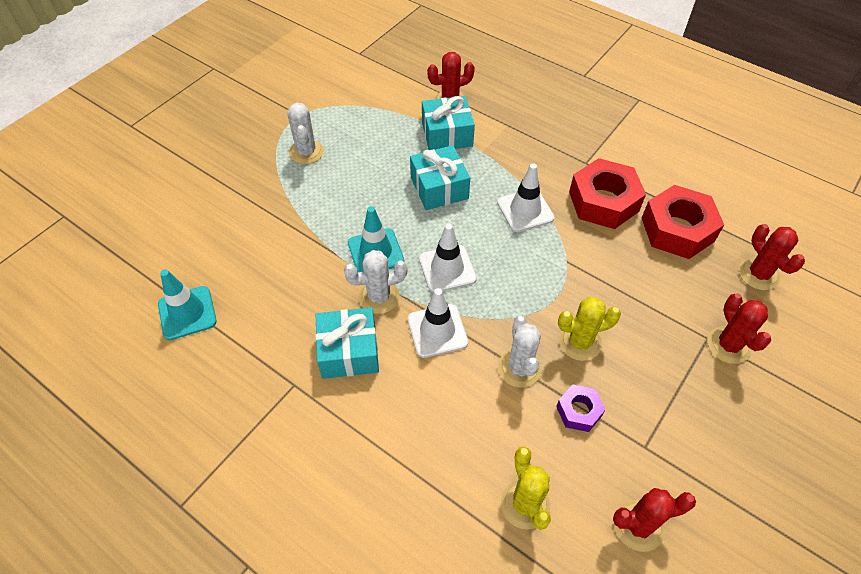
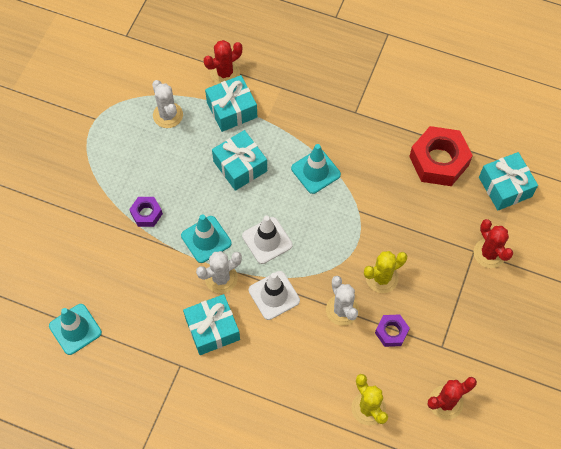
camera: 15 degrees left, 10 degrees up
white cactus [287,102,324,164] -> white cactus moved to [152,80,183,128]
white traffic cone [497,163,554,232] -> turquoise traffic cone [291,144,341,194]
red nut [569,158,646,229] -> none
red cactus [739,224,805,290] -> turquoise gift [479,152,538,210]
none -> purple nut [129,197,163,227]

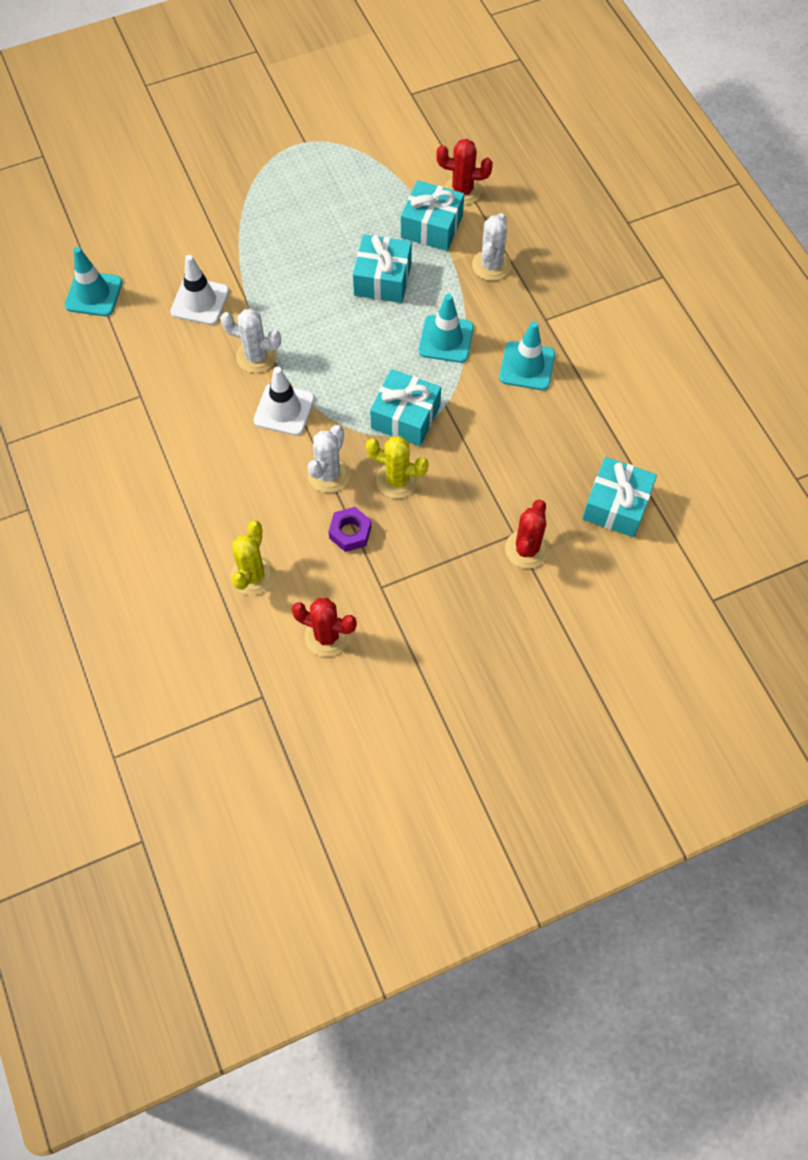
camera: 45 degrees right, 0 degrees up
purple nut [129,197,163,227] -> none
white cactus [152,80,183,128] -> white cactus moved to [472,213,511,281]
turquoise traffic cone [181,214,232,263] -> turquoise traffic cone moved to [499,321,555,390]
turquoise gift [183,294,240,355] -> turquoise gift moved to [370,369,441,446]
white traffic cone [242,216,292,264] -> white traffic cone moved to [170,255,229,325]
red nut [409,126,473,186] -> none

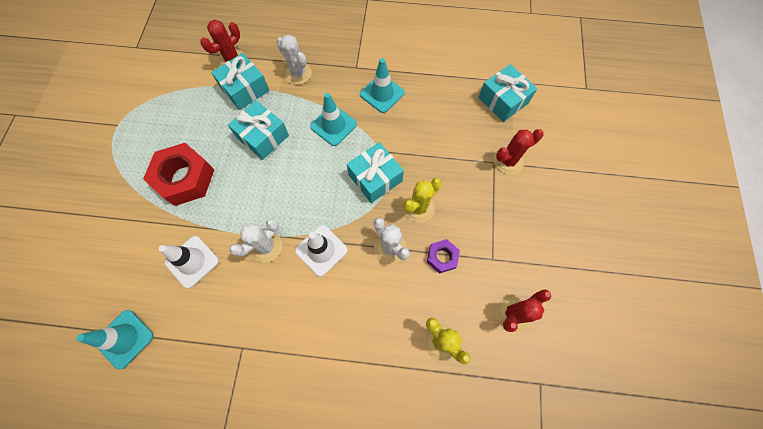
camera: 60 degrees left, 5 degrees up
red cactus [505,500,549,569] -> red cactus turned 75 degrees counterclockwise [494,129,544,174]
none -> red nut [143,143,214,206]

